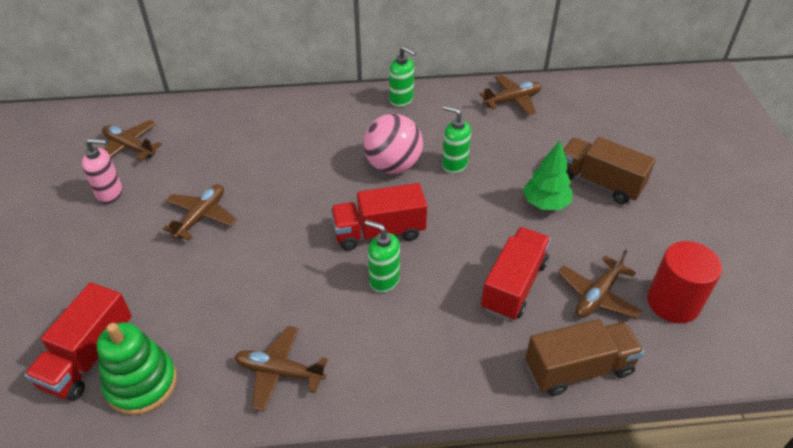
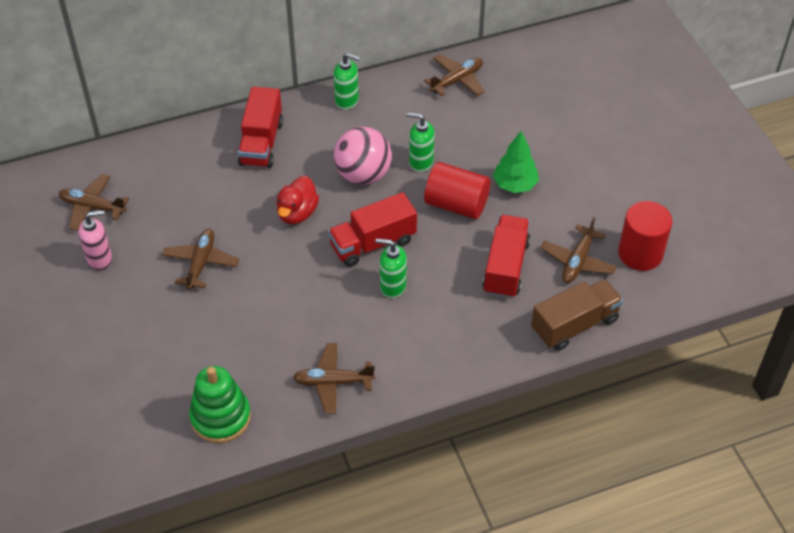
camera: 15 degrees left, 5 degrees up
red truck [24,282,132,401] -> red truck moved to [238,87,283,168]
brown truck [563,137,656,204] -> none
none -> red duck [276,176,319,224]
none -> red cylinder [424,162,490,219]

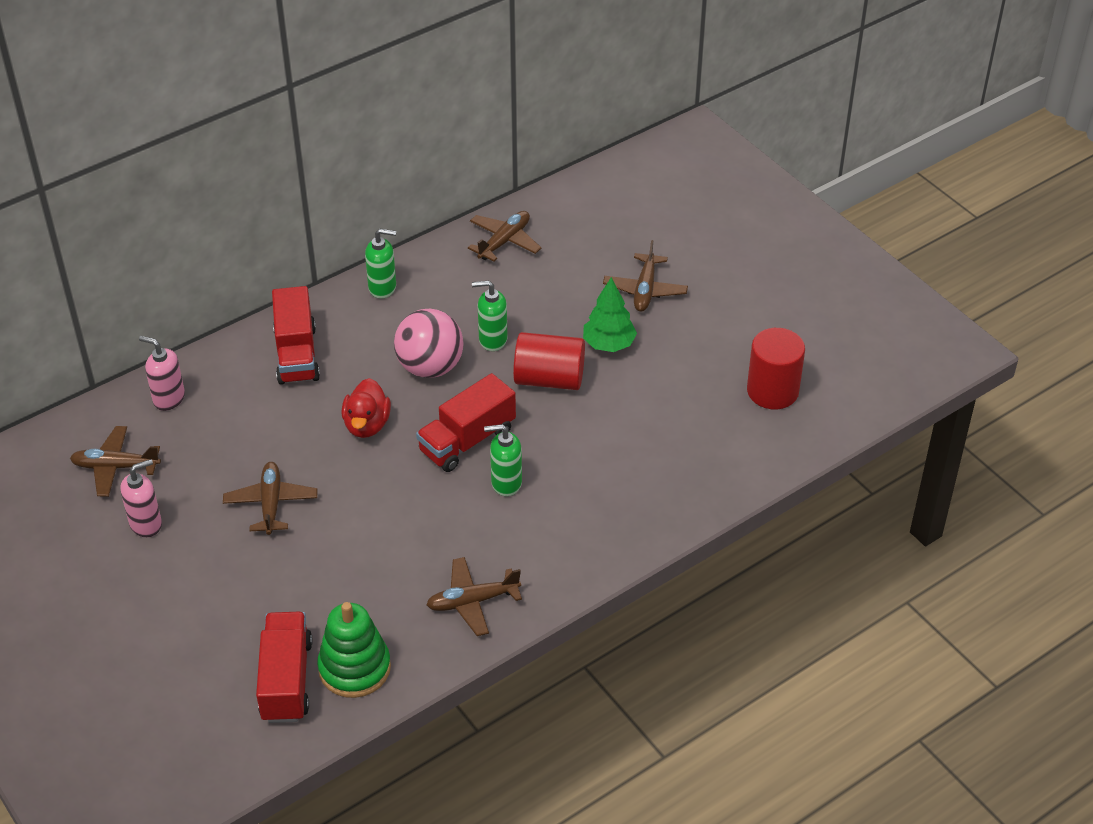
camera: 15 degrees left, 5 degrees down
red truck [483,215,531,298] -> red truck moved to [256,612,312,723]
brown truck [531,279,623,351] -> none
brown plane [541,217,617,283] -> brown plane moved to [603,240,688,312]
none -> pink soap dispenser [139,336,185,411]

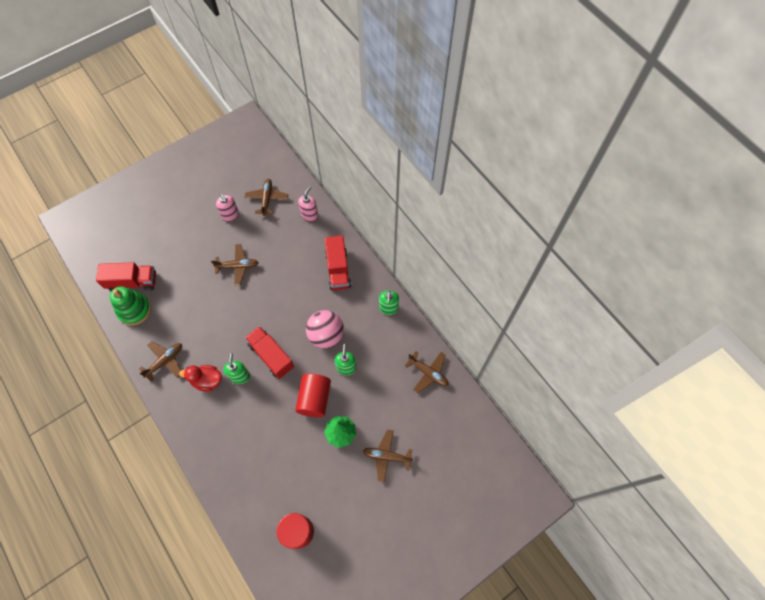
camera: 90 degrees right, 20 degrees up
red truck [272,286,320,385] -> red truck turned 90 degrees counterclockwise [325,235,351,290]
red duck [342,378,391,438] -> red duck moved to [179,365,222,392]
brown plane [426,557,522,636] -> brown plane turned 60 degrees clockwise [139,341,182,382]

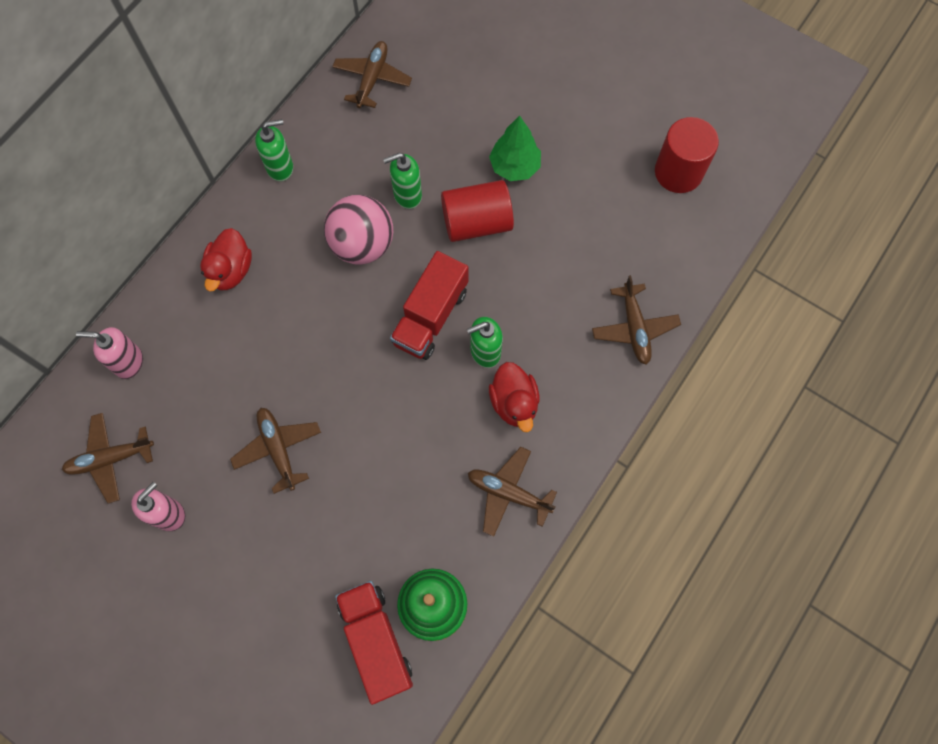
camera: 110 degrees left, 5 degrees up
red truck [325,235,351,290] -> red duck [200,228,252,292]
brown plane [363,430,413,483] -> brown plane moved to [592,275,681,365]

